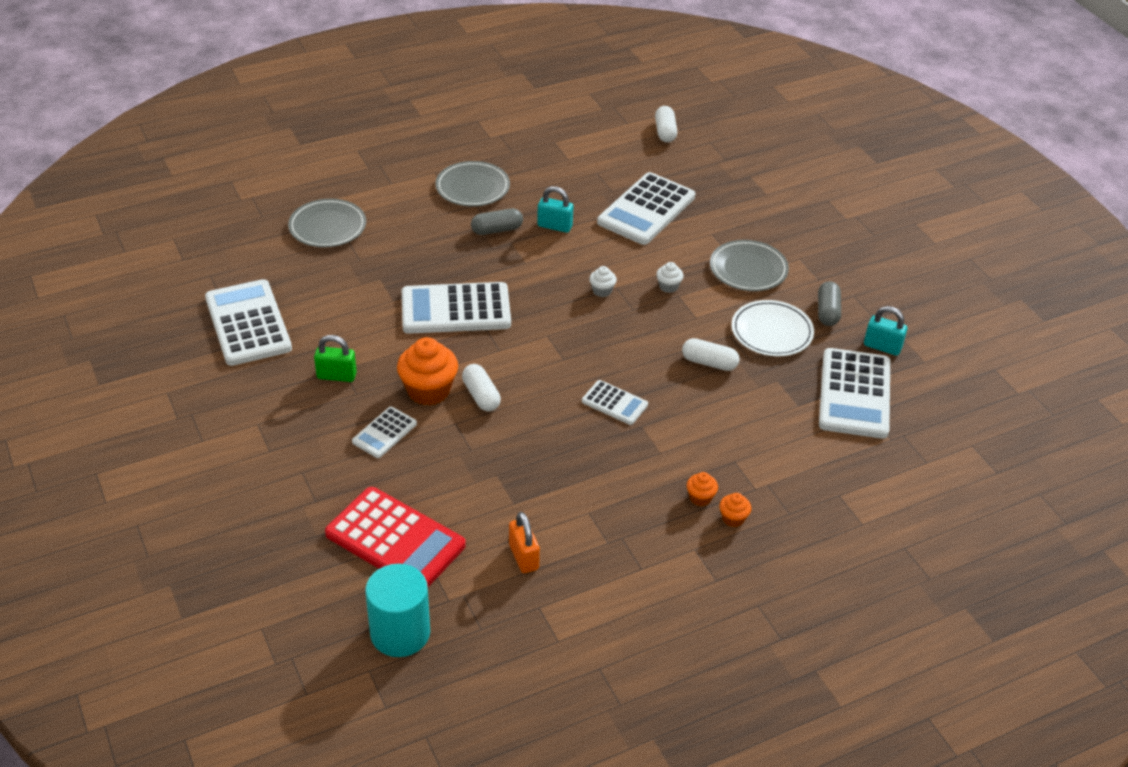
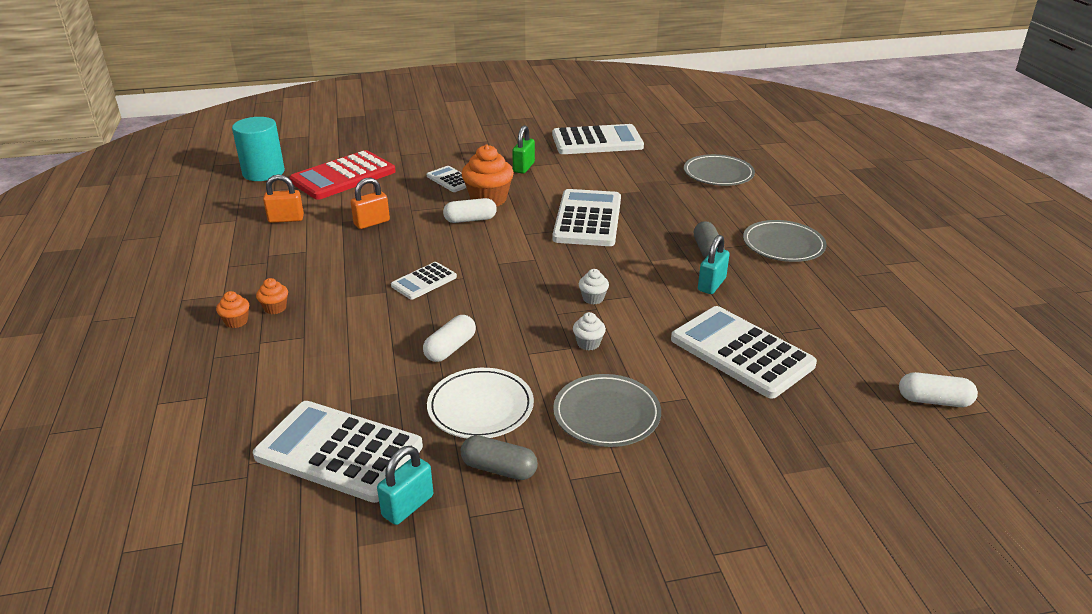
camera: 105 degrees right, 10 degrees down
none -> orange padlock [350,177,390,229]

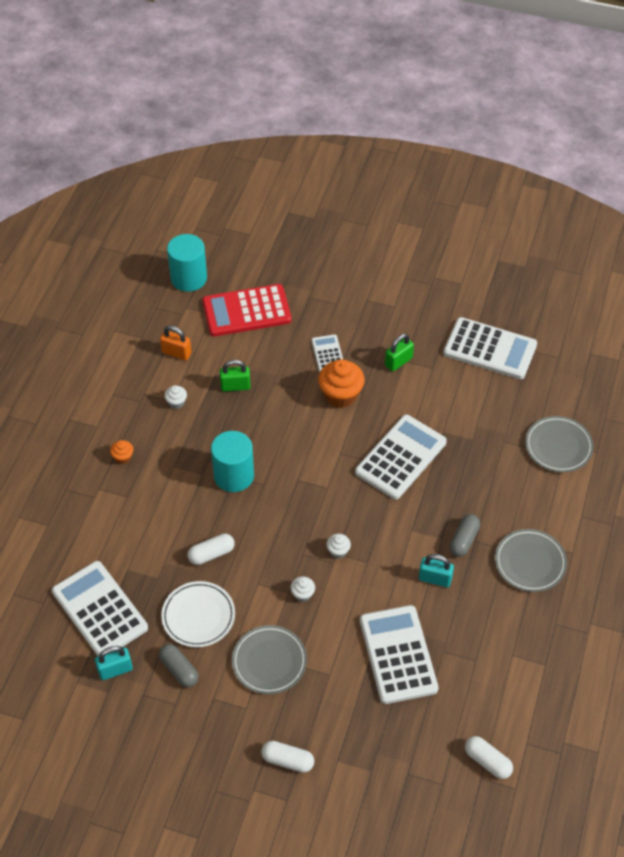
camera: 30 degrees right, 20 degrees up
orange cupcake [216,291,249,328] -> none
orange padlock [350,177,390,229] -> green padlock [220,360,250,391]
white calculator [391,262,457,300] -> turquoise cylinder [211,431,254,492]
white capsule [443,198,497,223] -> white capsule moved to [261,741,314,773]
turquoise padlock [698,235,730,294] -> turquoise padlock turned 45 degrees clockwise [419,554,454,587]
none -> white cupcake [164,385,187,409]

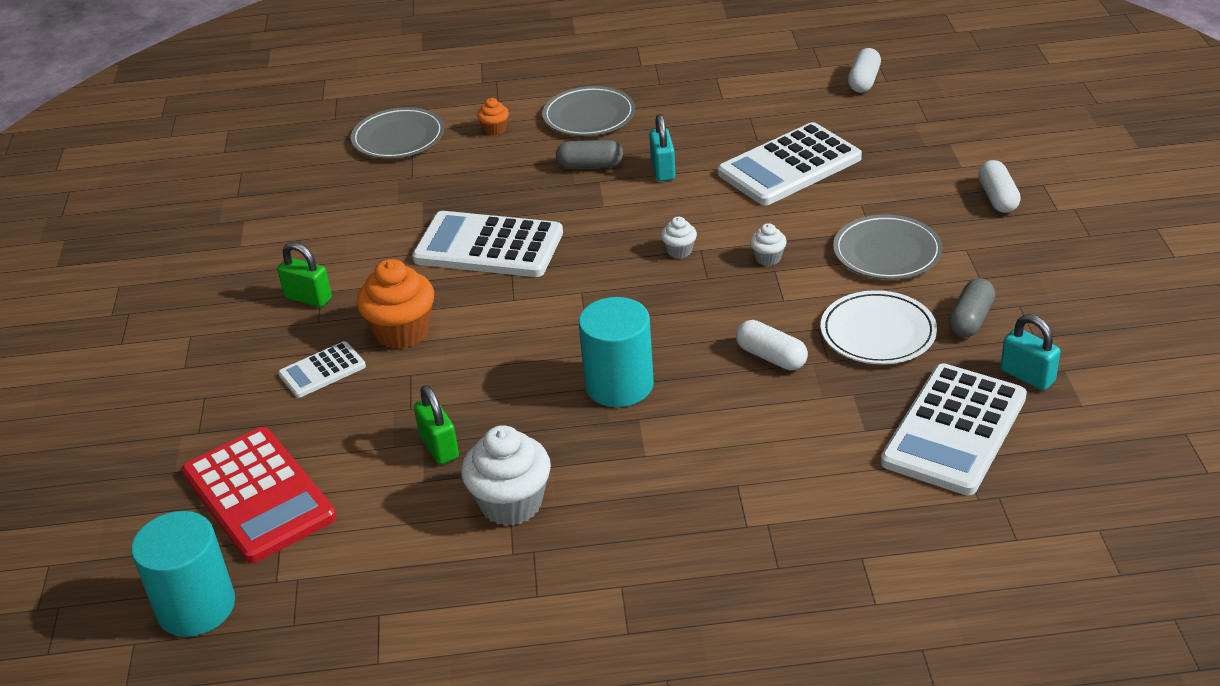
camera: 110 degrees left, 15 degrees down
orange cupcake [110,440,133,464] -> orange cupcake moved to [477,98,509,135]
orange padlock [160,325,192,360] -> none
white cupcake [164,385,187,409] -> white cupcake [461,425,551,526], size x2.05
white calculator [443,317,537,379] -> none

